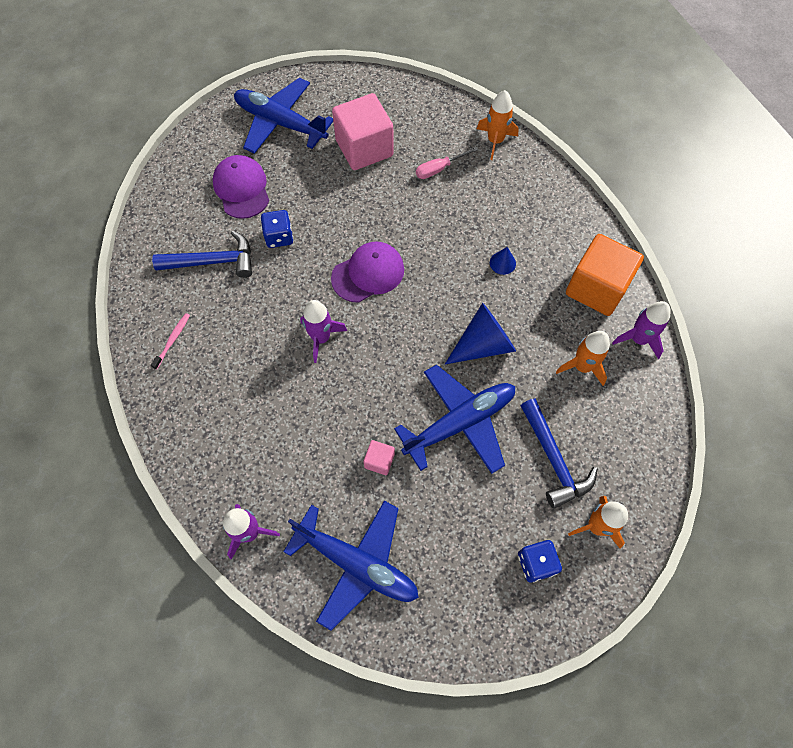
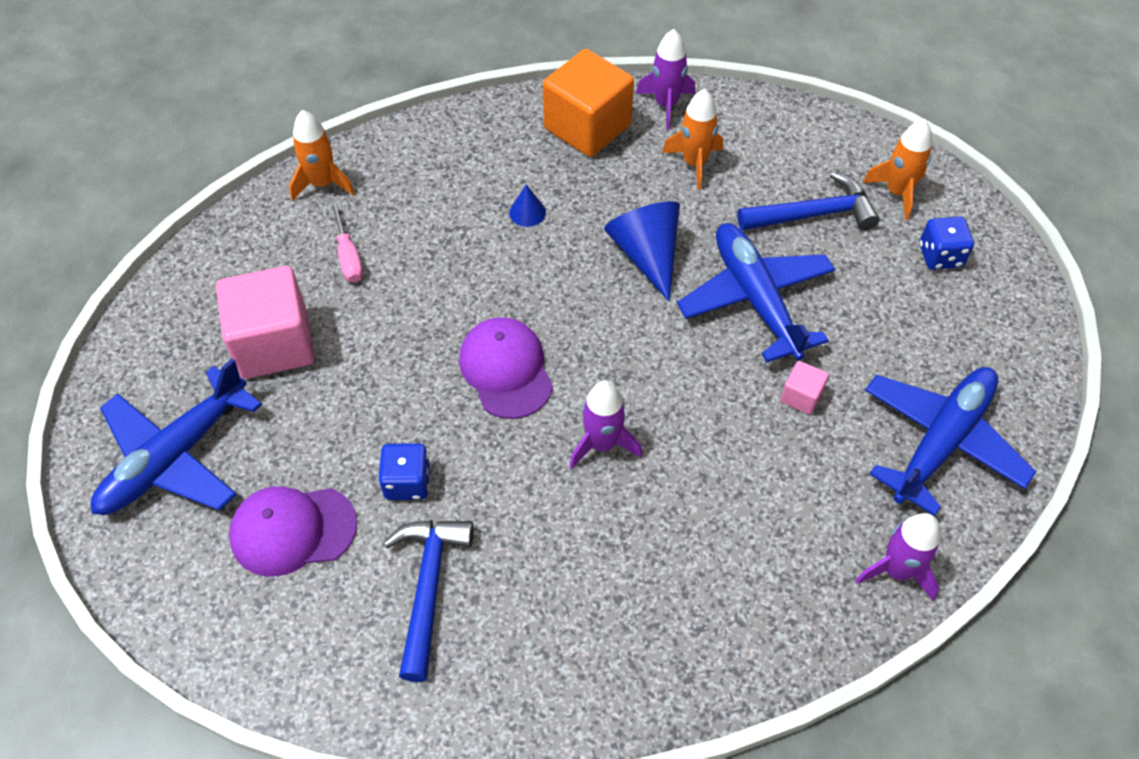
camera: 80 degrees left, 10 degrees down
pink toothbrush [151,313,190,369] -> none

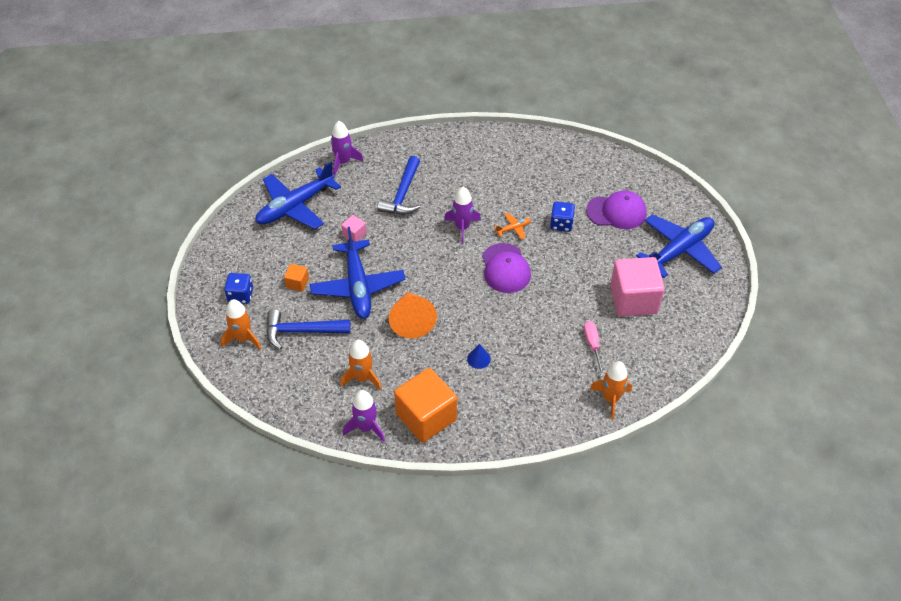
camera: 170 degrees left, 5 degrees down
blue hammer [384,520,474,682] -> blue hammer moved to [377,156,420,215]
blue cone [604,201,680,301] -> orange cone [389,292,437,339]
none -> orange cube [284,264,309,292]
none -> orange plane [494,213,531,240]

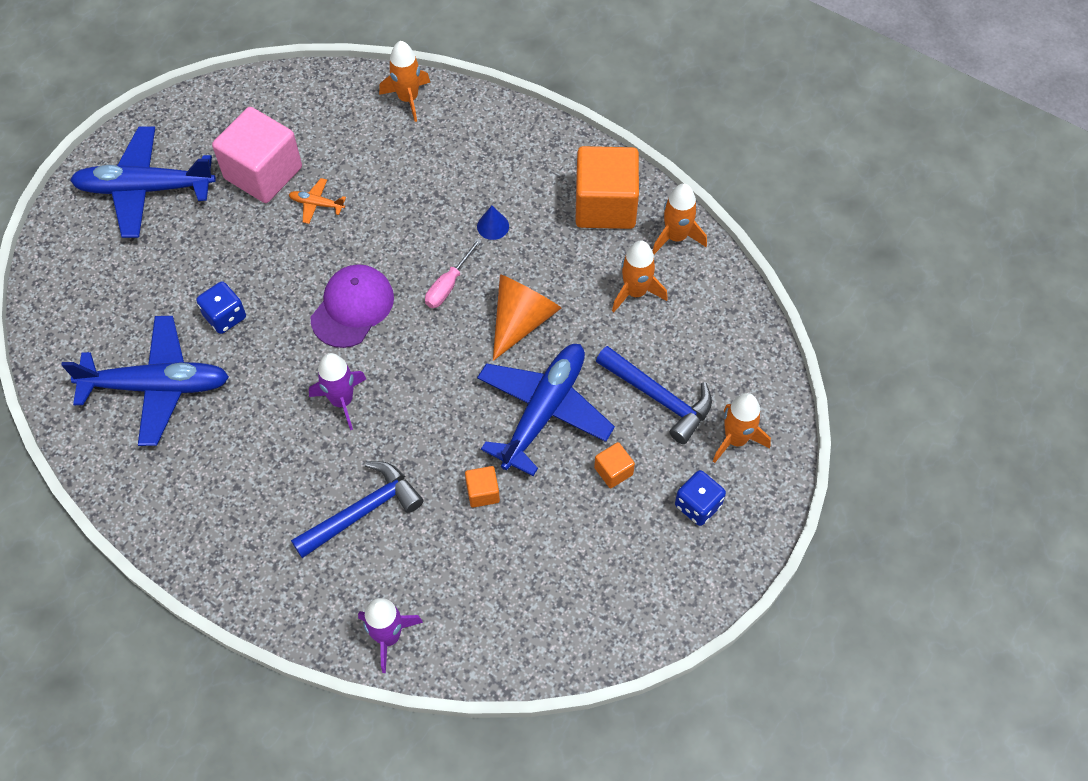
camera: 140 degrees left, 10 degrees up
blue plane [255,162,341,229] -> blue plane moved to [61,316,229,446]
pink cube [341,215,367,242] -> orange cube [465,466,500,508]
purple rocket [343,390,385,442] -> orange rocket [652,183,707,254]
orange plane [494,213,531,240] -> orange plane moved to [289,178,346,224]
pink screwdriver [584,321,605,376] -> pink screwdriver moved to [425,238,482,308]
purple cap [586,190,647,229] -> none

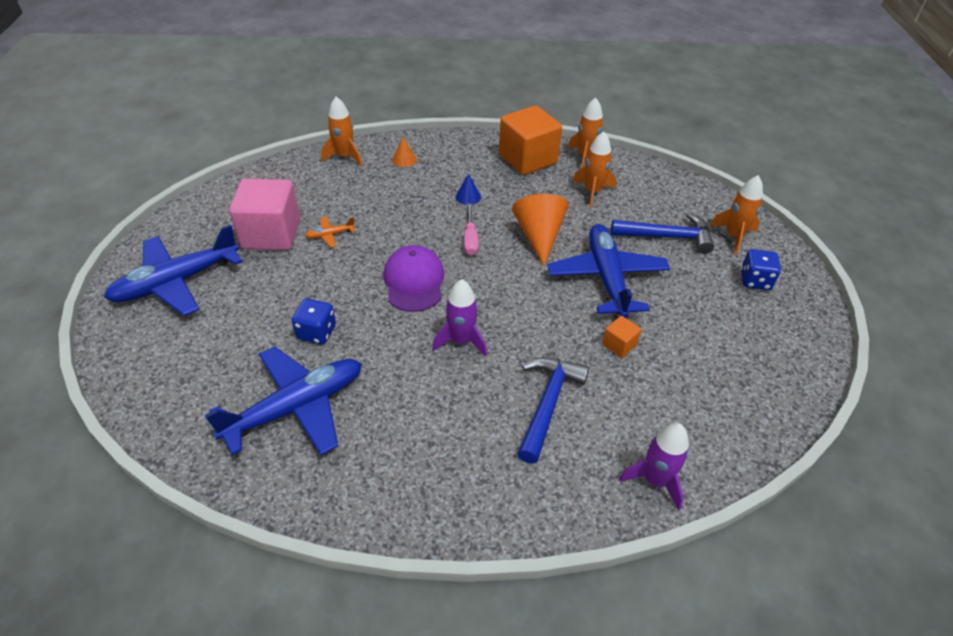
camera: 35 degrees left, 15 degrees down
orange cube [594,442,635,488] -> none
none -> orange cone [392,137,416,167]

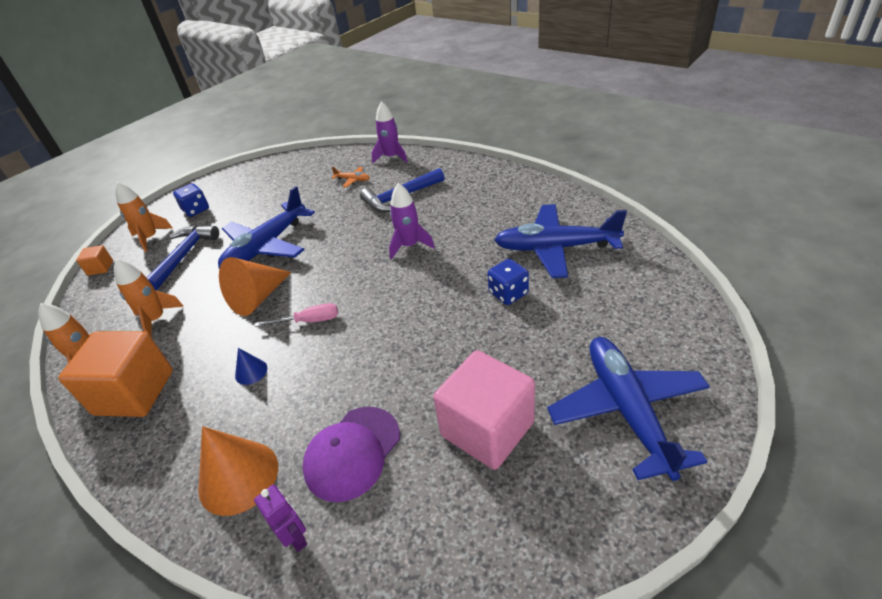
camera: 135 degrees left, 5 degrees down
blue plane [104,224,243,316] -> blue plane turned 105 degrees counterclockwise [547,337,710,481]
orange plane [305,217,355,247] -> orange plane moved to [332,167,370,187]
orange rocket [321,97,362,166] -> purple robot [254,485,307,552]
purple cap [383,245,445,312] -> purple cap moved to [302,407,400,502]
orange cone [392,137,416,167] -> orange cone [198,426,278,516], size x2.07
pink screwdriver [464,203,479,256] -> pink screwdriver turned 45 degrees clockwise [255,303,338,327]
orange cube [602,316,641,358] -> orange cube moved to [76,245,113,276]
blue hammer [611,213,714,254] -> blue hammer turned 60 degrees clockwise [146,226,219,291]

